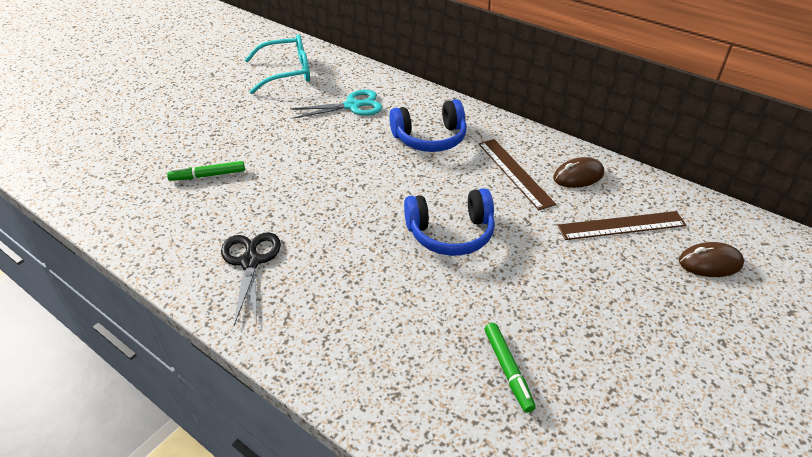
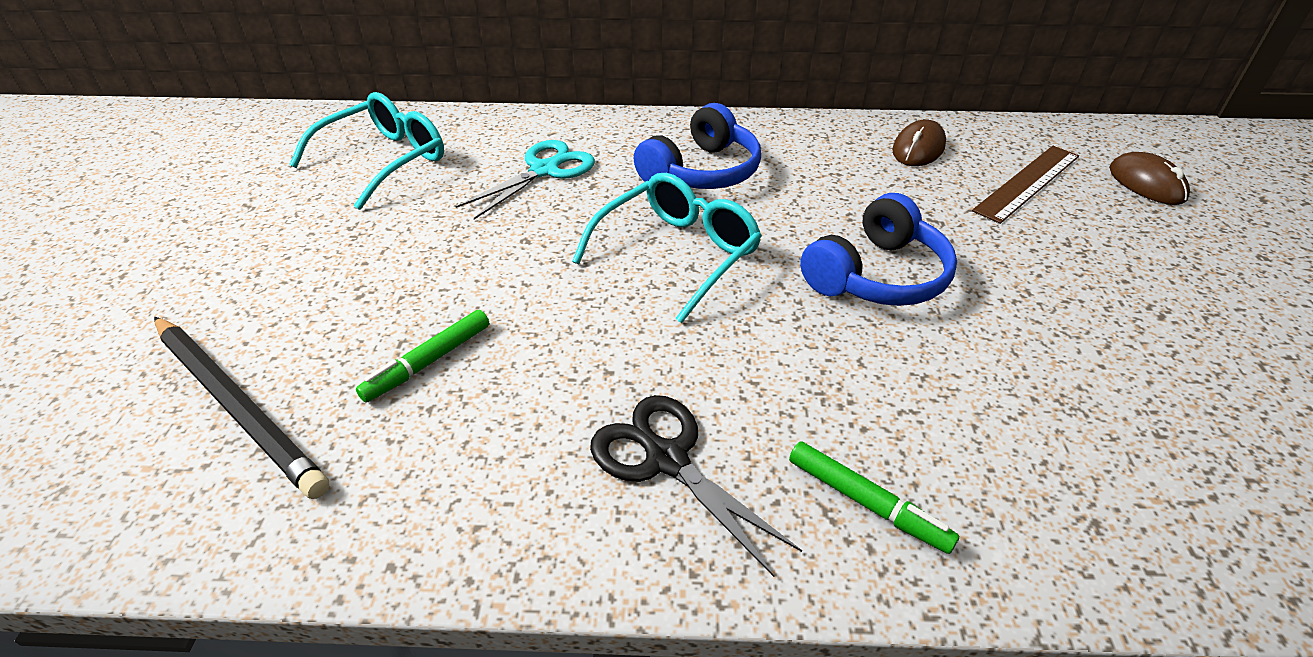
camera: 35 degrees left, 0 degrees up
brown ruler [479,139,556,210] -> none
green marker [484,323,536,413] -> green marker moved to [789,441,959,554]
brown mouse [679,242,744,277] -> brown mouse turned 75 degrees counterclockwise [1109,152,1190,205]
none -> black pencil [154,317,330,499]
none -> turquoise glasses [572,173,762,323]

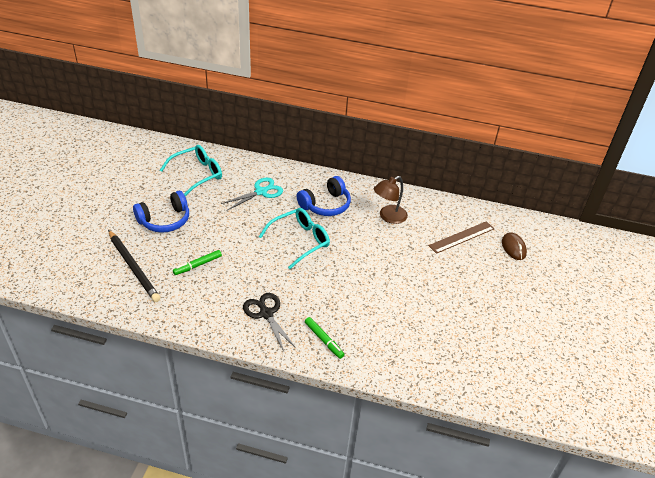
camera: 10 degrees right, 0 degrees up
blue headphones [800,193,957,306] -> blue headphones moved to [133,191,189,233]
brown mouse [892,120,946,166] -> none
none -> brown lamp [374,176,408,224]

